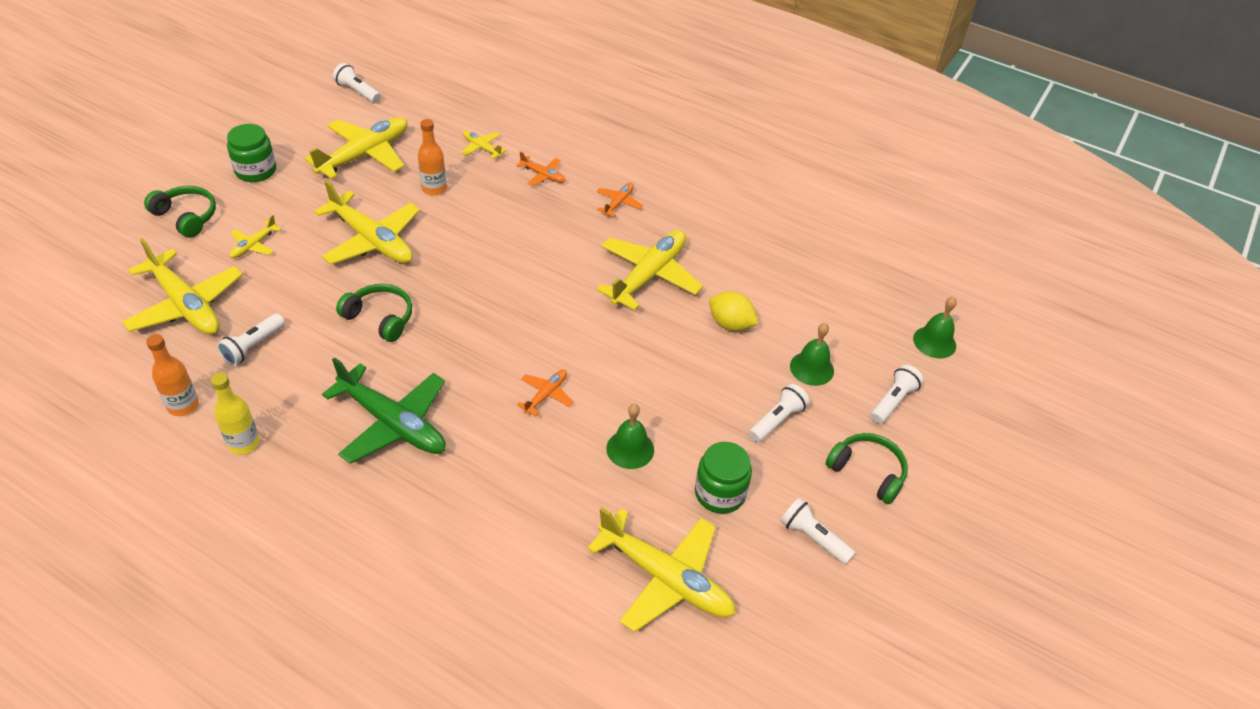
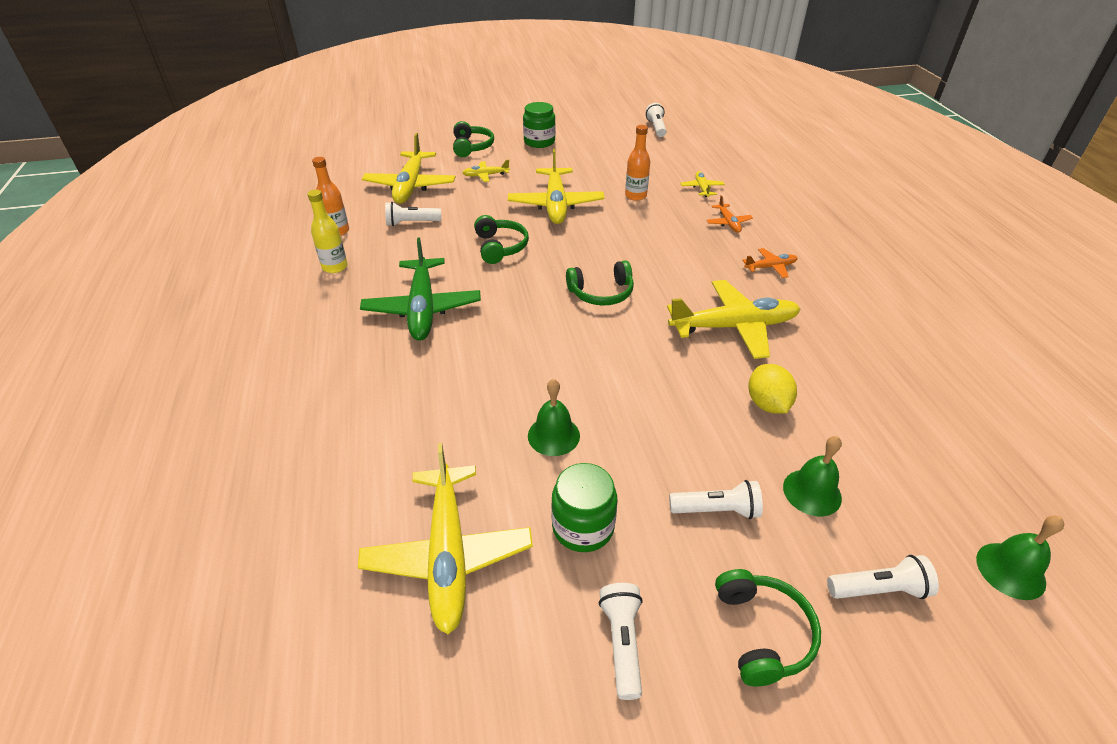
camera: 50 degrees right, 5 degrees down
yellow plane [305,117,408,179] -> none
orange plane [517,369,574,416] -> none
none -> green headphones [566,260,634,306]

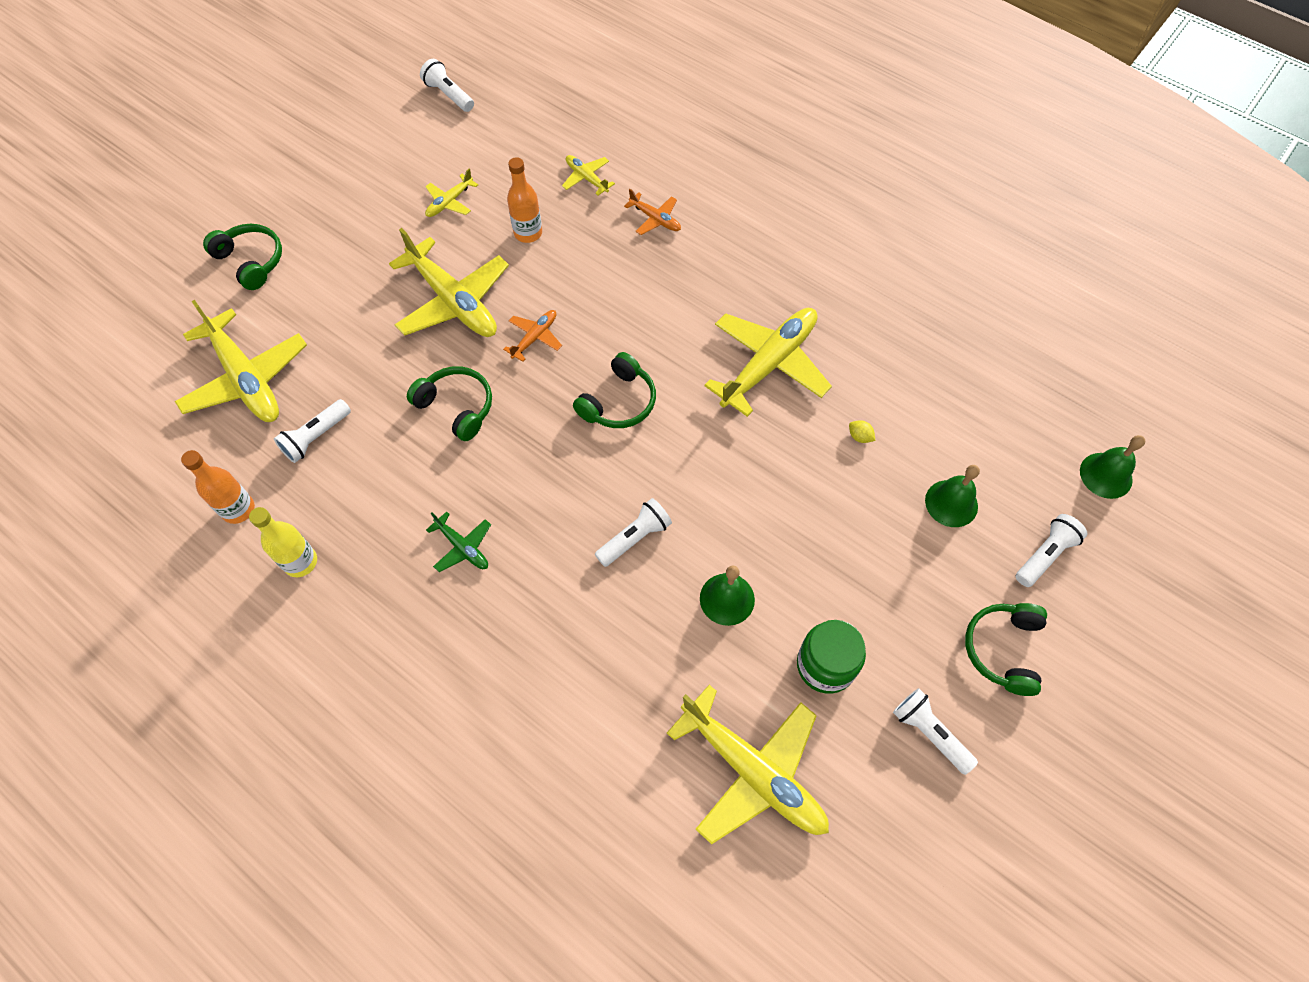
camera: 40 degrees left, 20 degrees up
green plane [360,237,481,341] -> green plane [426,511,491,572], size x0.47
yellow plane [462,160,510,182] -> yellow plane moved to [425,169,478,217]
green jar [523,102,556,148] -> none
white flashlight [669,480,763,519] -> white flashlight moved to [595,498,672,567]
green headphones [715,569,821,686] -> green headphones turned 120 degrees counterclockwise [965,603,1047,696]
orange plane [742,248,798,278] -> orange plane moved to [503,310,562,362]
yellow lemon [748,364,797,413] -> yellow lemon [849,420,875,443], size x0.47

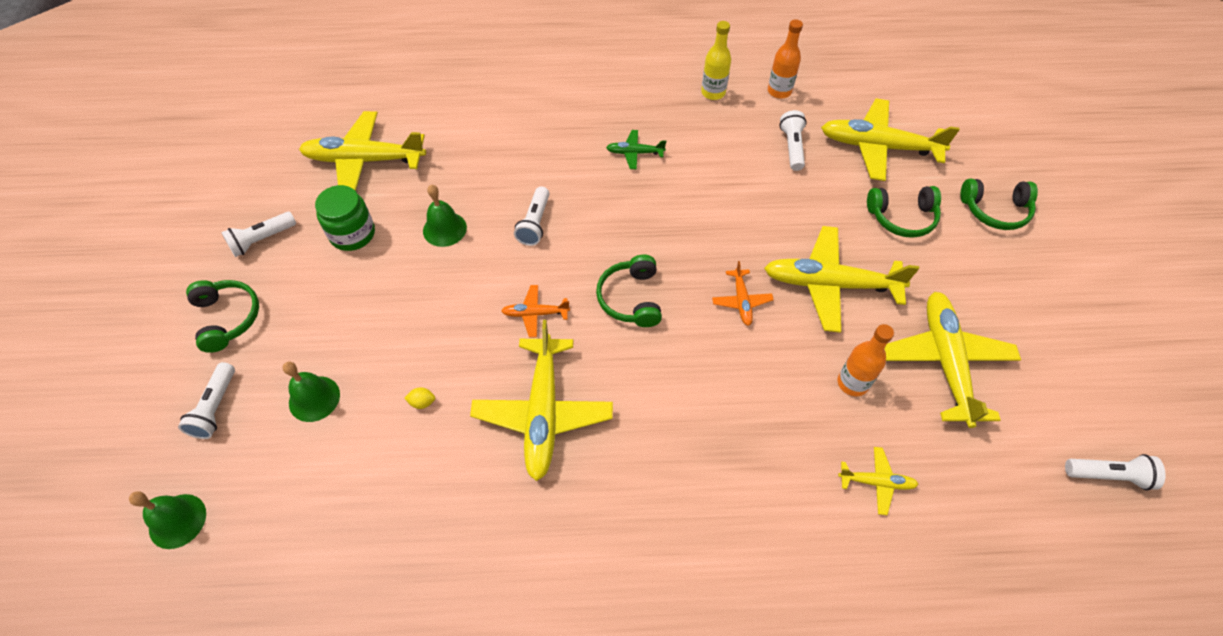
camera: 140 degrees right, 5 degrees down
green headphones [407,366,492,441] -> green headphones moved to [867,186,941,238]
yellow plane [425,169,478,217] -> yellow plane [884,292,1021,428], size x2.11
orange plane [624,189,681,235] -> orange plane moved to [501,285,570,338]
white flashlight [893,688,978,775] -> white flashlight turned 135 degrees clockwise [221,212,296,257]

